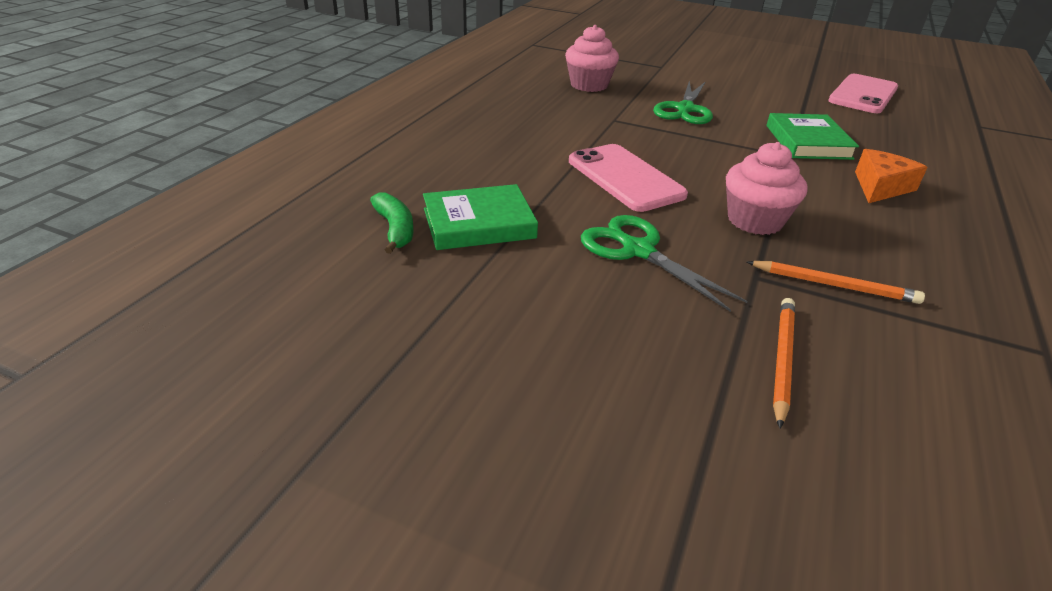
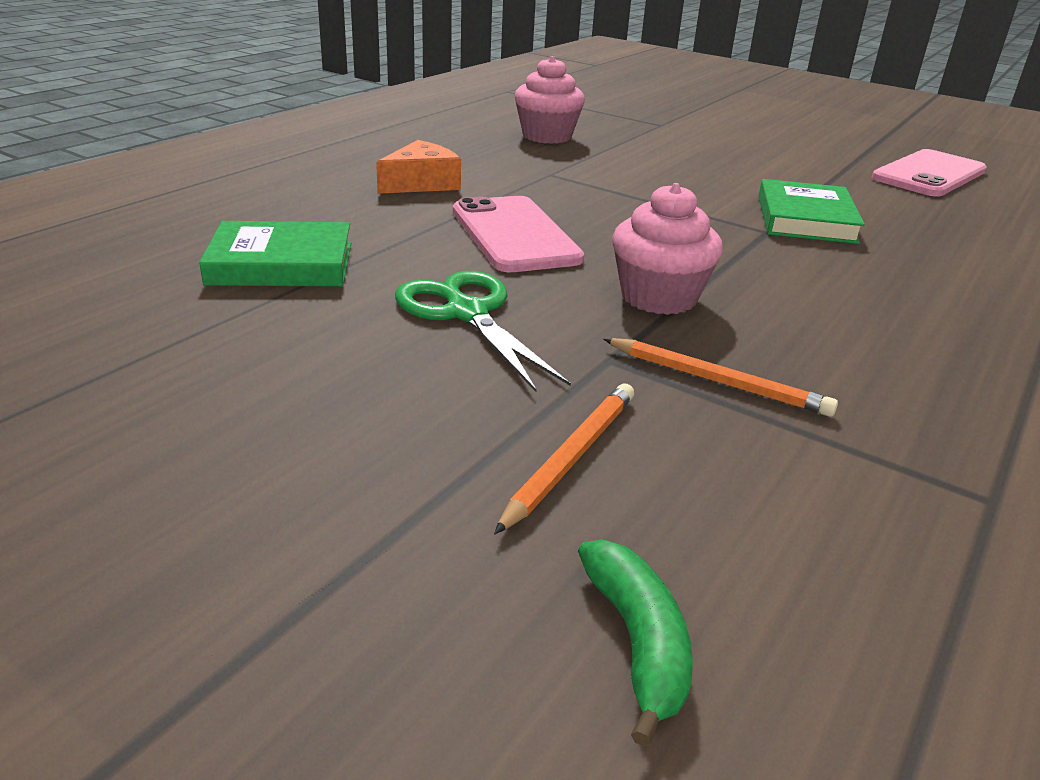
camera: 10 degrees right, 5 degrees down
green banana [370,193,414,254] -> green banana moved to [578,540,693,747]
green scissors [653,81,713,124] -> none
orange cheese [855,149,928,203] -> orange cheese moved to [376,140,461,194]

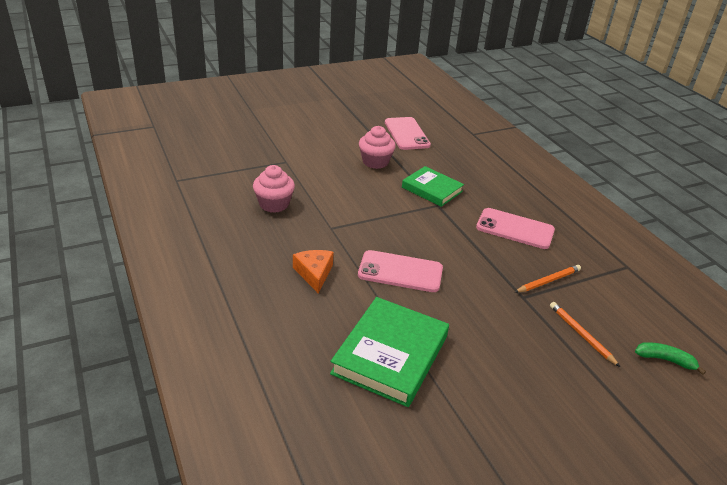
camera: 60 degrees left, 5 degrees up
green book [199,221,351,287] -> green book [330,297,449,407], size x1.55
green scissors [395,271,571,392] -> none
pink cupcake [612,183,723,315] -> pink cupcake moved to [359,126,396,169]
none -> pink phone [476,208,555,249]

